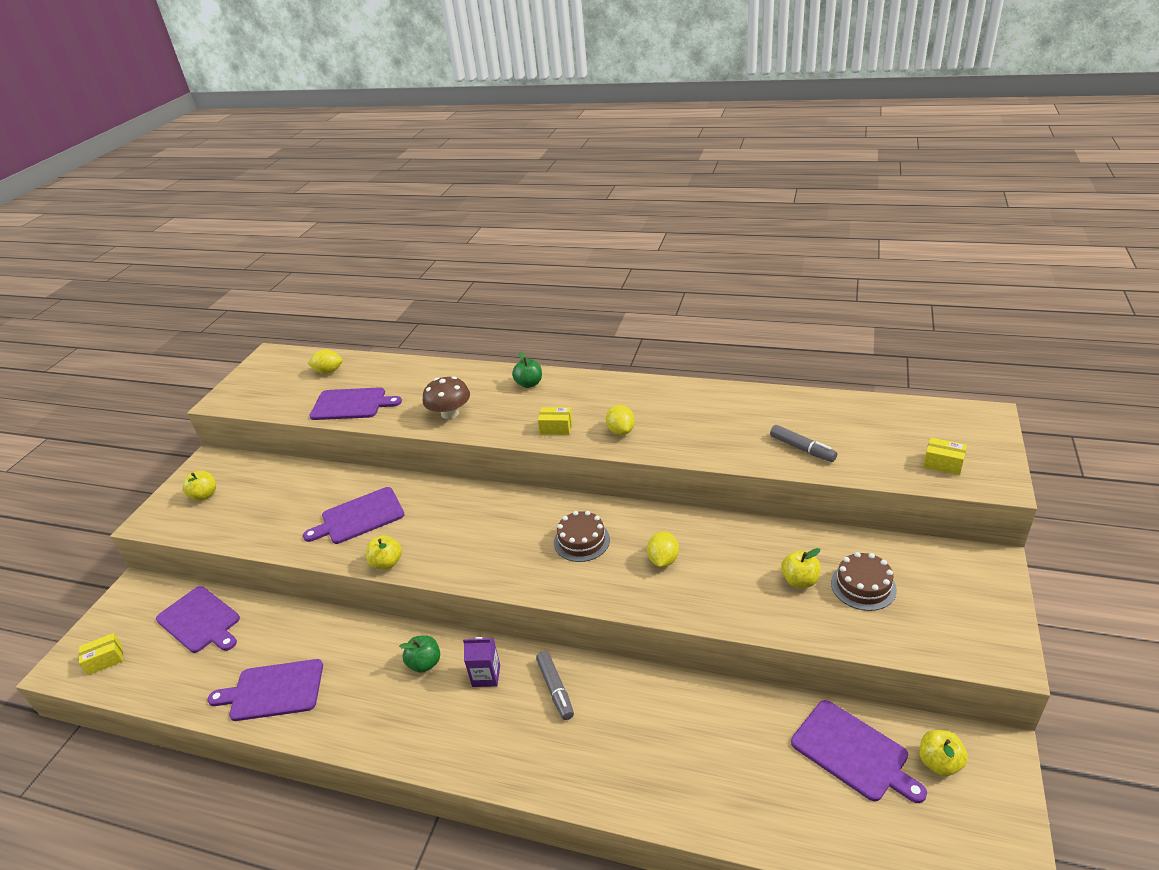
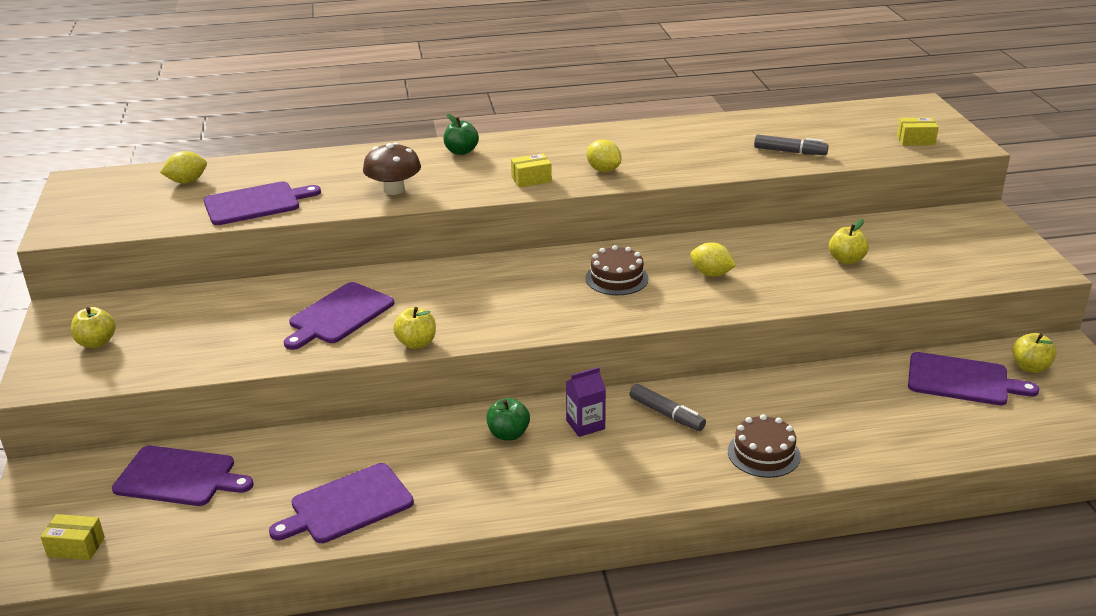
camera: 30 degrees left, 5 degrees down
yellow box [79,633,123,675] -> yellow box turned 60 degrees clockwise [41,514,105,560]
yellow lemon [647,531,679,567] -> yellow lemon turned 45 degrees counterclockwise [690,242,736,277]
brown cake [831,552,897,611] -> brown cake moved to [728,414,801,478]

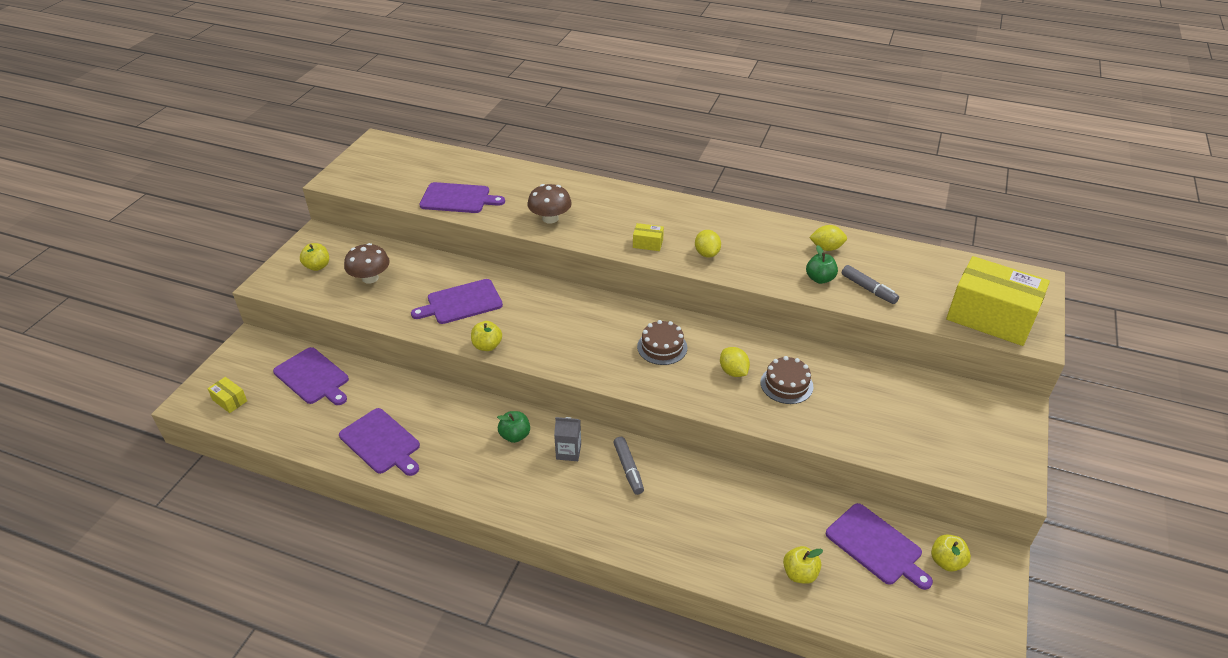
camera: 30 degrees right, 10 degrees up
yellow lemon [160,151,207,183] -> yellow lemon moved to [809,225,847,251]
purple cutting board [269,463,414,543] -> purple cutting board turned 135 degrees counterclockwise [339,408,420,476]
green apple [443,114,479,155] -> green apple moved to [806,245,838,284]
purple carton [566,367,606,437] -> grey carton [554,417,581,461]
brown cake [728,414,801,478] -> brown cake moved to [760,356,814,404]
yellow apple [829,219,869,264] -> yellow apple moved to [783,546,823,584]
yellow box [897,117,939,146] -> yellow box [946,256,1050,346], size x2.48
none -> brown mushroom [344,243,390,284]

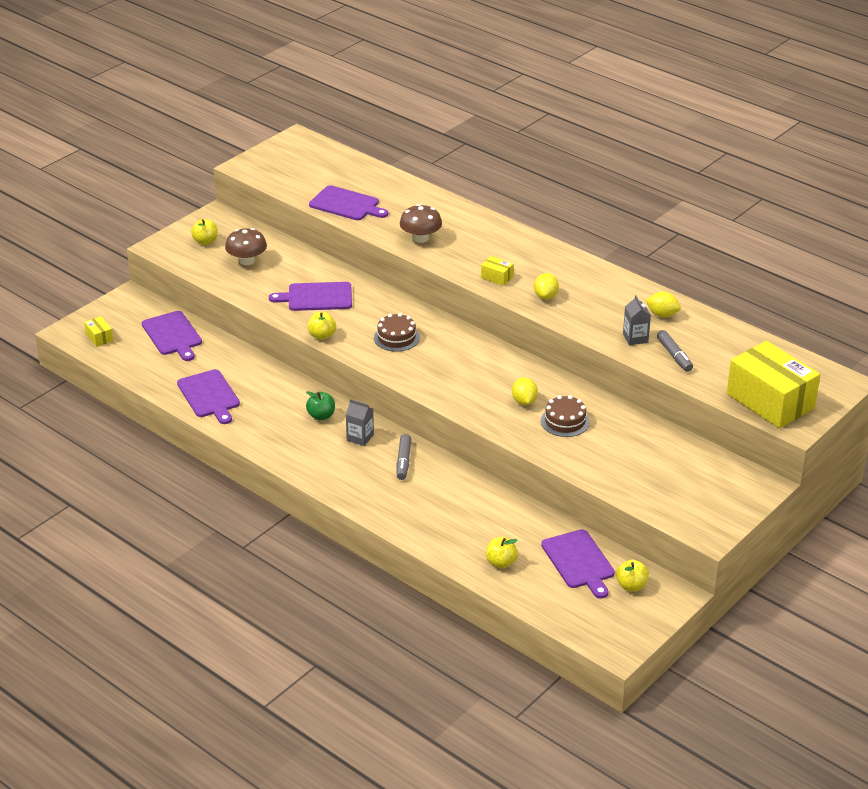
camera: 20 degrees right, 5 degrees down
brown cake [637,320,687,365] -> brown cake moved to [374,313,420,352]
green apple [806,245,838,284] -> grey carton [623,295,651,345]

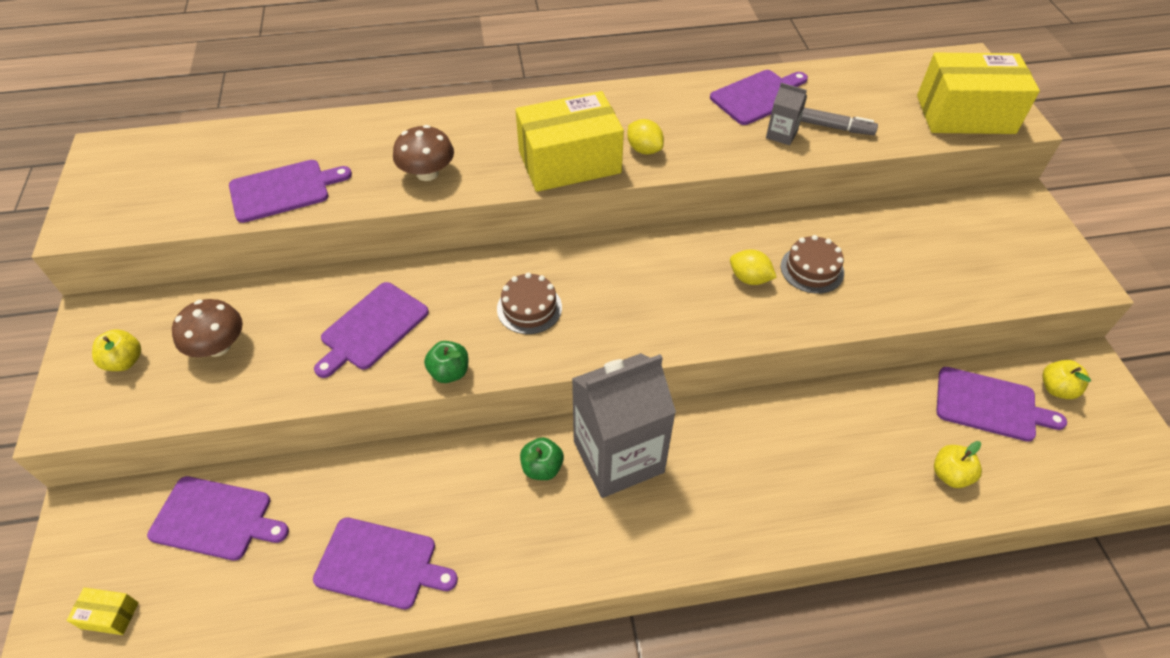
camera: 50 degrees left, 15 degrees up
yellow apple [308,312,336,340] -> green apple [424,341,468,383]
grey carton [346,399,374,446] -> grey carton [572,353,676,498], size x2.38
grey marker [397,434,411,480] -> none
yellow box [481,256,514,286] -> yellow box [516,91,624,192], size x2.48
yellow lemon [645,292,681,317] -> purple cutting board [710,70,808,125]

